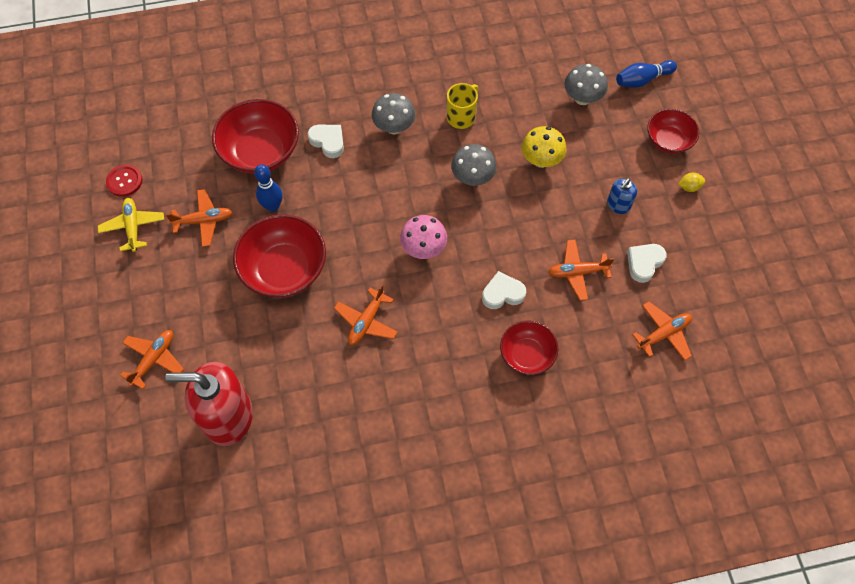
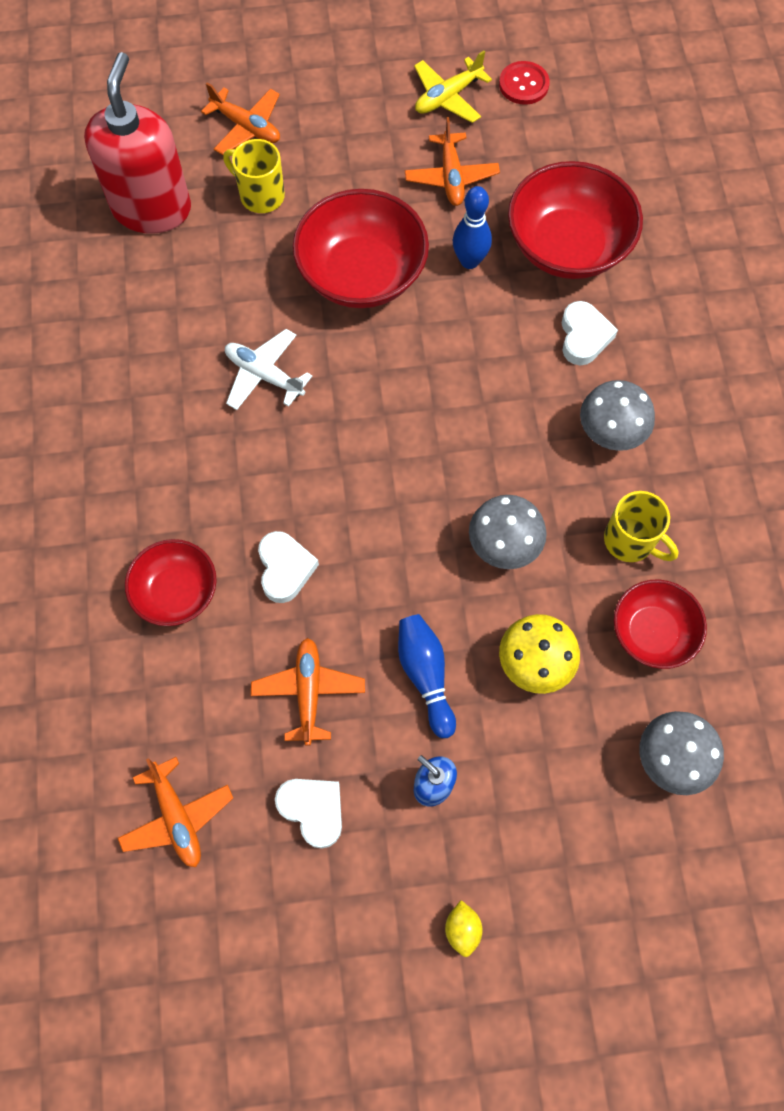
camera: 95 degrees right, 5 degrees up
yellow plane [97,198,164,252] -> yellow plane turned 150 degrees clockwise [414,51,492,123]
white heart [308,125,344,158] -> white heart turned 45 degrees counterclockwise [562,301,618,366]
orange plane [334,285,398,345] -> white plane [225,329,312,410]
pink mushroom [400,215,447,259] -> none
blue bowling pin [616,60,677,88] -> blue bowling pin moved to [398,614,456,738]
red bowl [647,109,699,154] -> red bowl moved to [614,579,707,669]
none -> yellow mug [223,139,285,213]

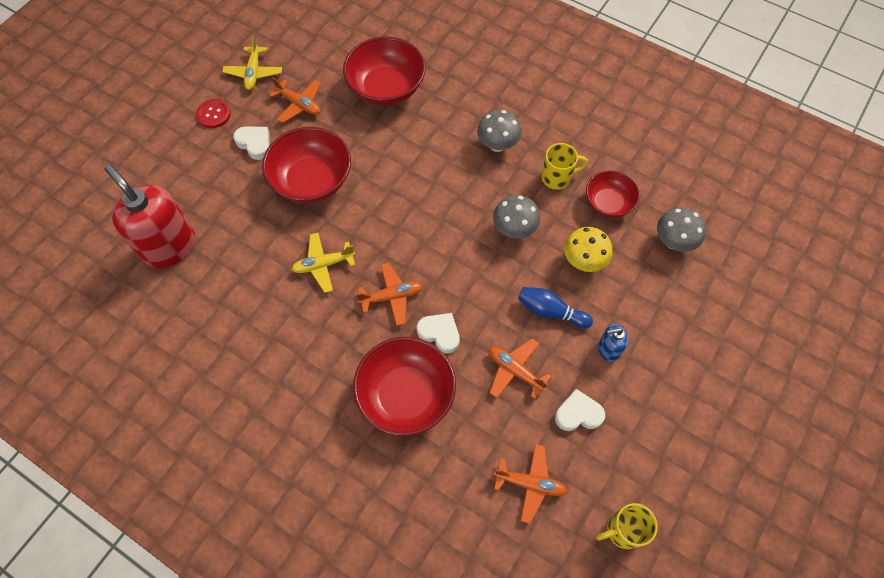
camera: 50 degrees left, 5 degrees down
red bowl [125,539,217,626] -> red bowl [353,337,456,436], size x1.65
orange plane [201,82,280,155] -> orange plane moved to [356,263,422,326]
yellow mug [223,139,285,213] -> yellow mug moved to [596,503,658,549]
white plane [225,329,312,410] -> yellow plane [292,233,355,293]
yellow lemon [445,900,483,957] -> none
blue bowling pin [453,186,492,269] -> none
red button [499,61,550,105] -> red button moved to [196,99,231,128]
white heart [562,301,618,366] -> white heart moved to [233,127,270,160]

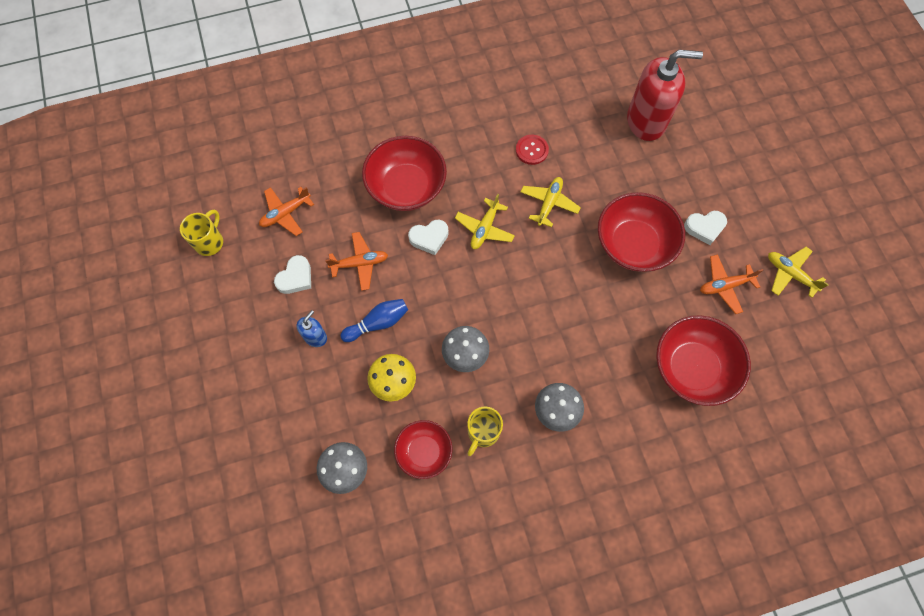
camera: 130 degrees right, 5 degrees up
red button [196,99,231,128] -> red button moved to [516,135,549,165]
orange plane [356,263,422,326] -> yellow plane [455,194,515,249]

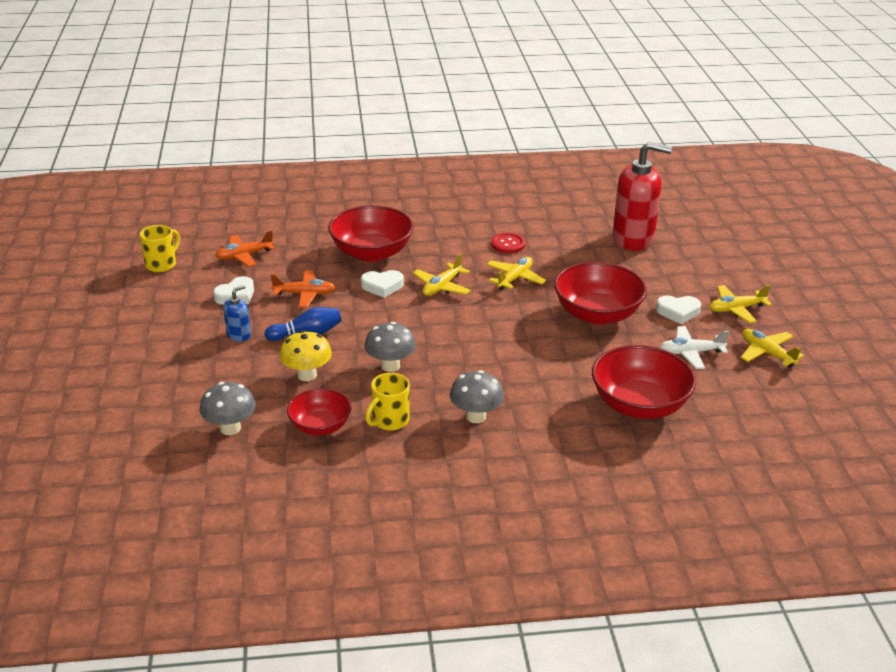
camera: 10 degrees right, 35 degrees down
orange plane [700,254,763,314] -> white plane [660,326,729,369]
none -> yellow plane [710,285,772,323]

